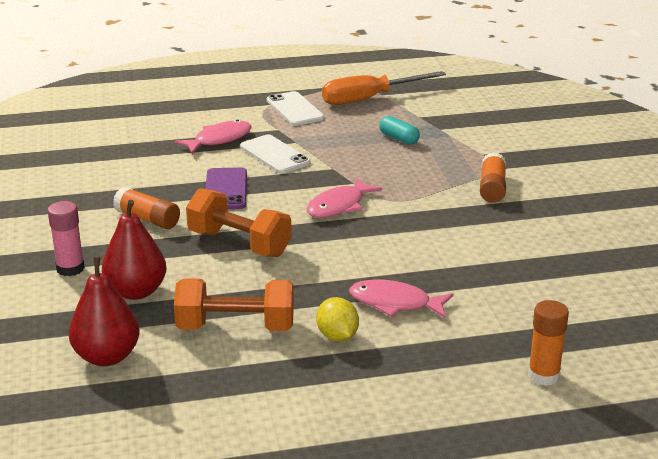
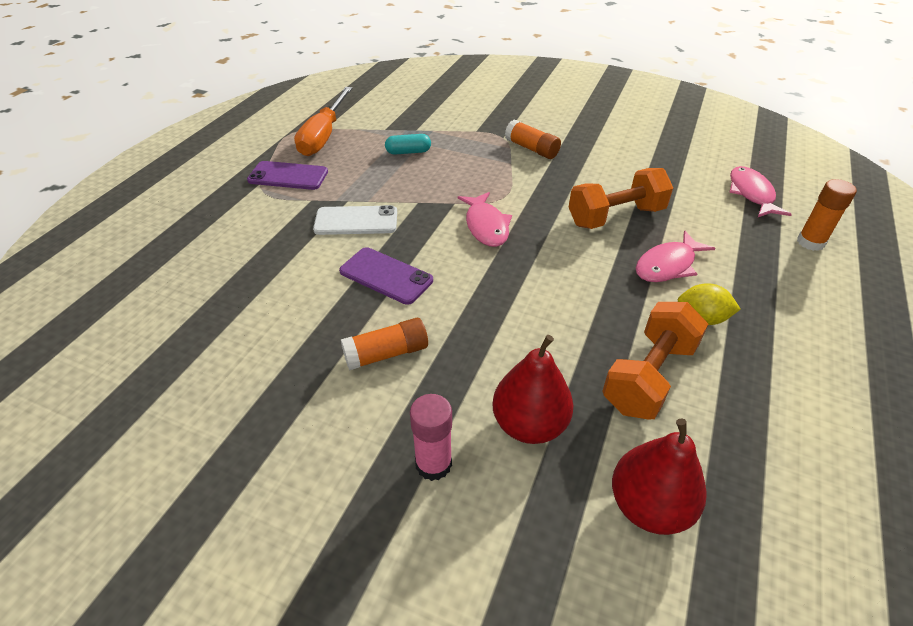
camera: 55 degrees left, 15 degrees up
pink fish [175,120,252,154] -> pink fish moved to [729,166,792,217]
orange dumbbell [186,188,292,257] -> orange dumbbell moved to [569,168,673,229]
white phone [267,91,324,126] -> purple phone [247,161,328,190]

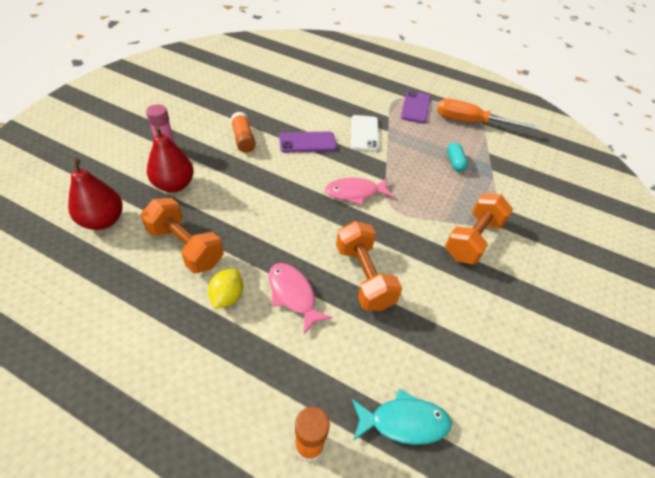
camera: 90 degrees right, 5 degrees up
purple phone [339,247,433,305] -> purple phone turned 45 degrees clockwise [279,131,337,153]
orange glue stick [505,120,561,159] -> orange dumbbell [445,193,513,264]
pink fish [729,166,792,217] -> turquoise fish [352,389,452,445]

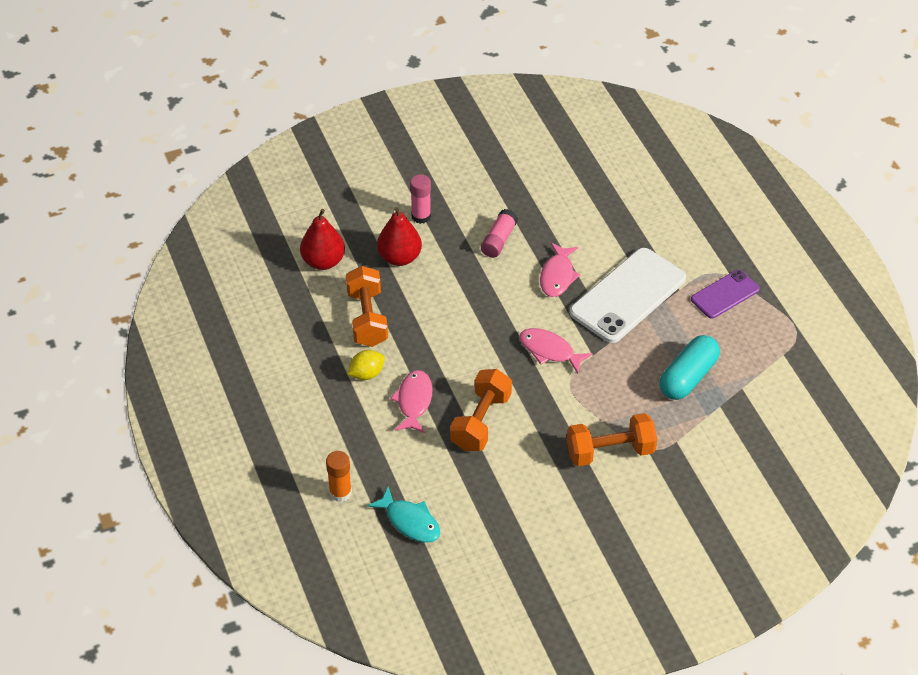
camera: 45 degrees right, 0 degrees up
orange glue stick [231,112,256,153] -> pink glue stick [481,209,518,258]
purple phone [279,131,337,153] -> pink fish [540,243,580,297]
white phone [351,115,379,152] -> white phone [570,248,686,343], size x1.80
orange screwdriver [437,98,539,130] -> none
turquoise capsule [447,142,468,172] -> turquoise capsule [659,335,720,400], size x1.82

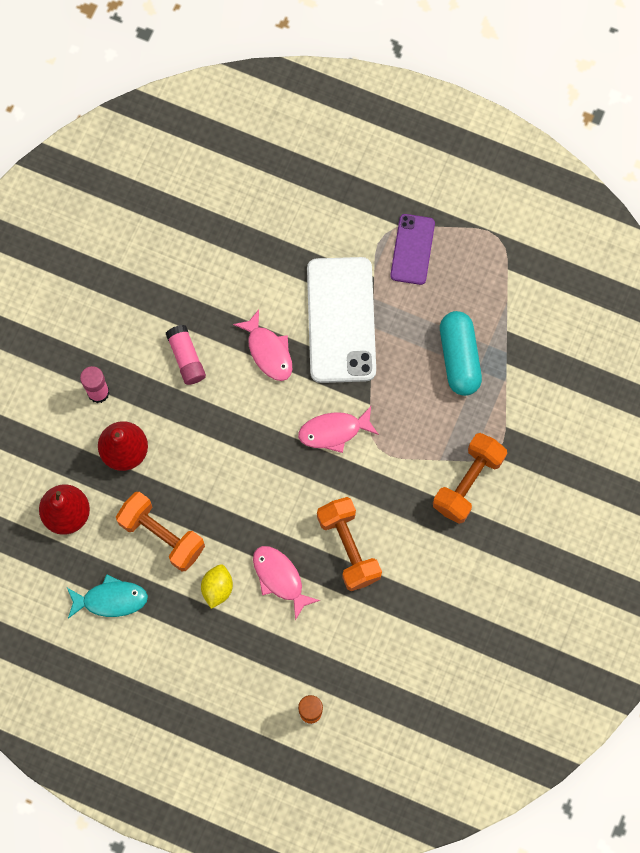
camera: 45 degrees left, 25 degrees up
turquoise fish [367,486,440,543] -> turquoise fish moved to [67,574,148,619]

